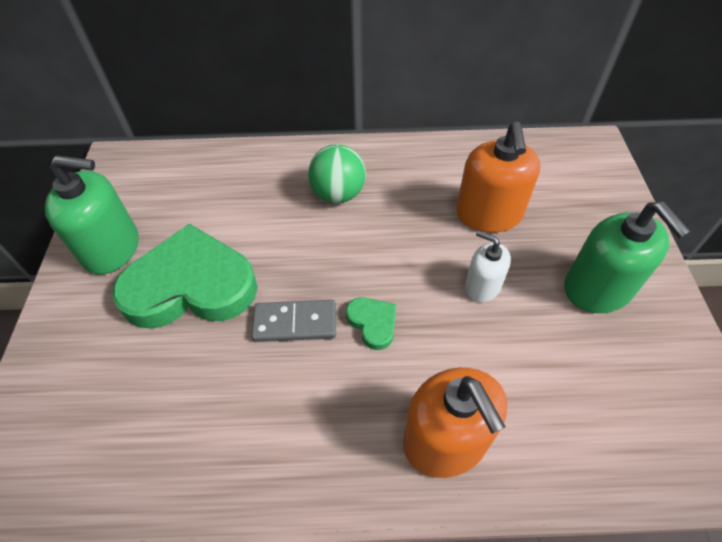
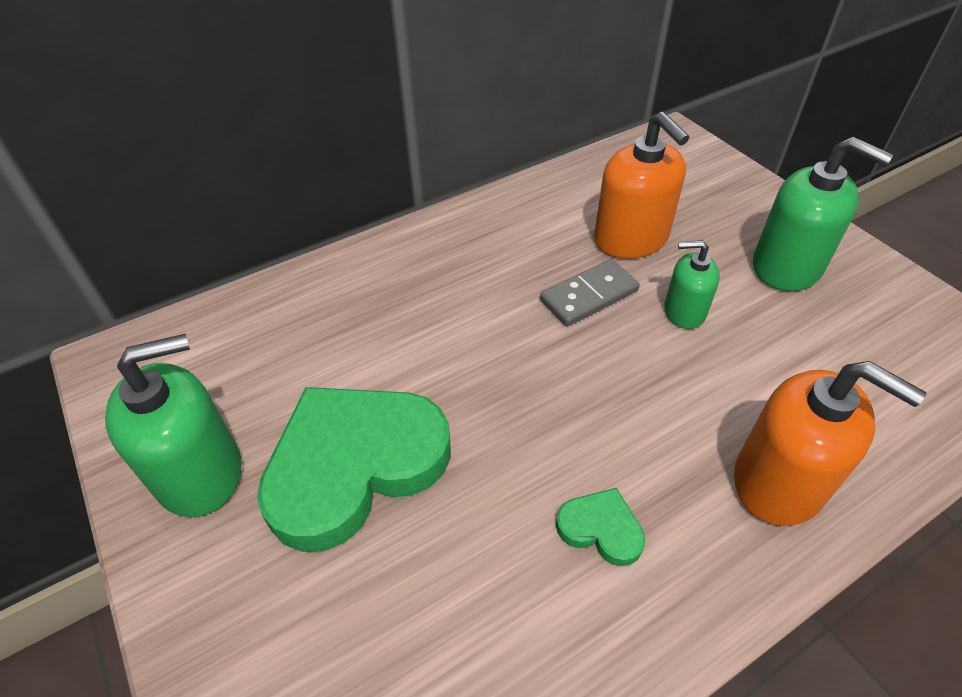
camera: 30 degrees left, 5 degrees down
grey domino [252,300,336,342] -> grey domino moved to [540,259,640,326]
green ball [308,145,366,203] -> none
green heart [346,297,396,350] -> green heart moved to [556,488,645,566]
white soap dispenser [465,230,511,302] -> green soap dispenser [664,240,720,329]

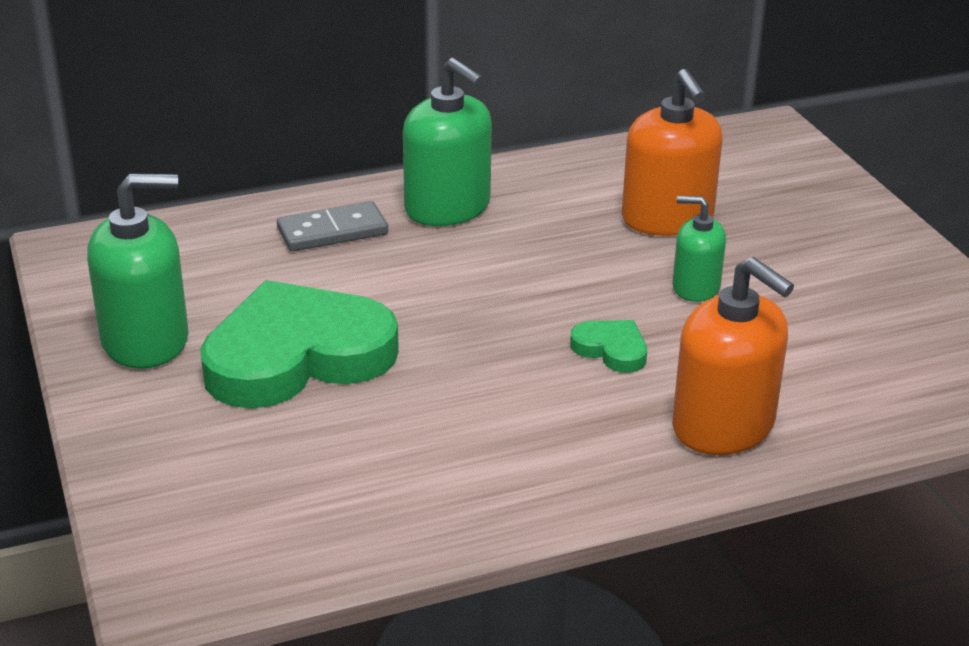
camera: 10 degrees right, 15 degrees down
grey domino [540,259,640,326] -> grey domino moved to [277,201,388,252]
green heart [556,488,645,566] -> green heart moved to [570,320,647,373]
green soap dispenser [753,137,894,292] -> green soap dispenser moved to [403,58,492,226]

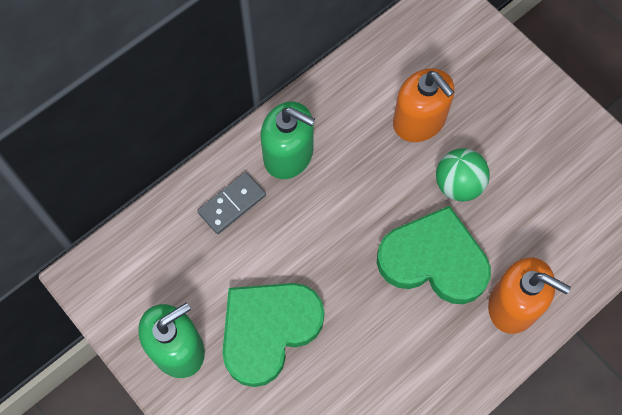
camera: 20 degrees left, 35 degrees up
green heart [570,320,647,373] -> green heart [377,206,491,304], size x2.37
green soap dispenser [672,196,726,302] -> green ball [436,148,490,202]

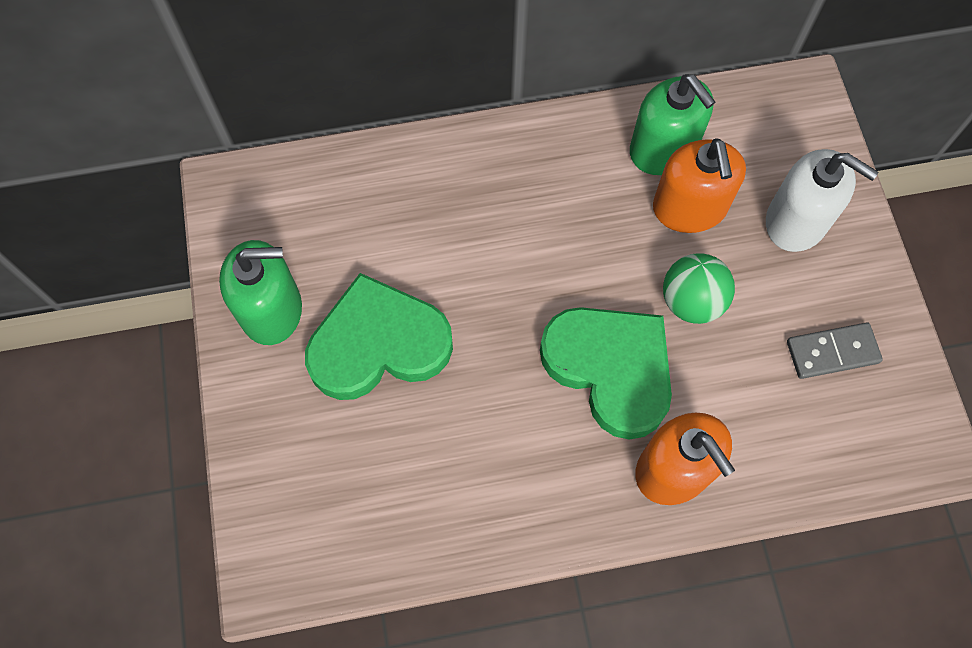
camera: 30 degrees right, 0 degrees up
grey domino [198,172,266,234] -> grey domino moved to [787,323,883,379]
green soap dispenser [261,101,315,179] -> green soap dispenser moved to [630,74,715,175]
none -> white soap dispenser [766,149,879,252]

